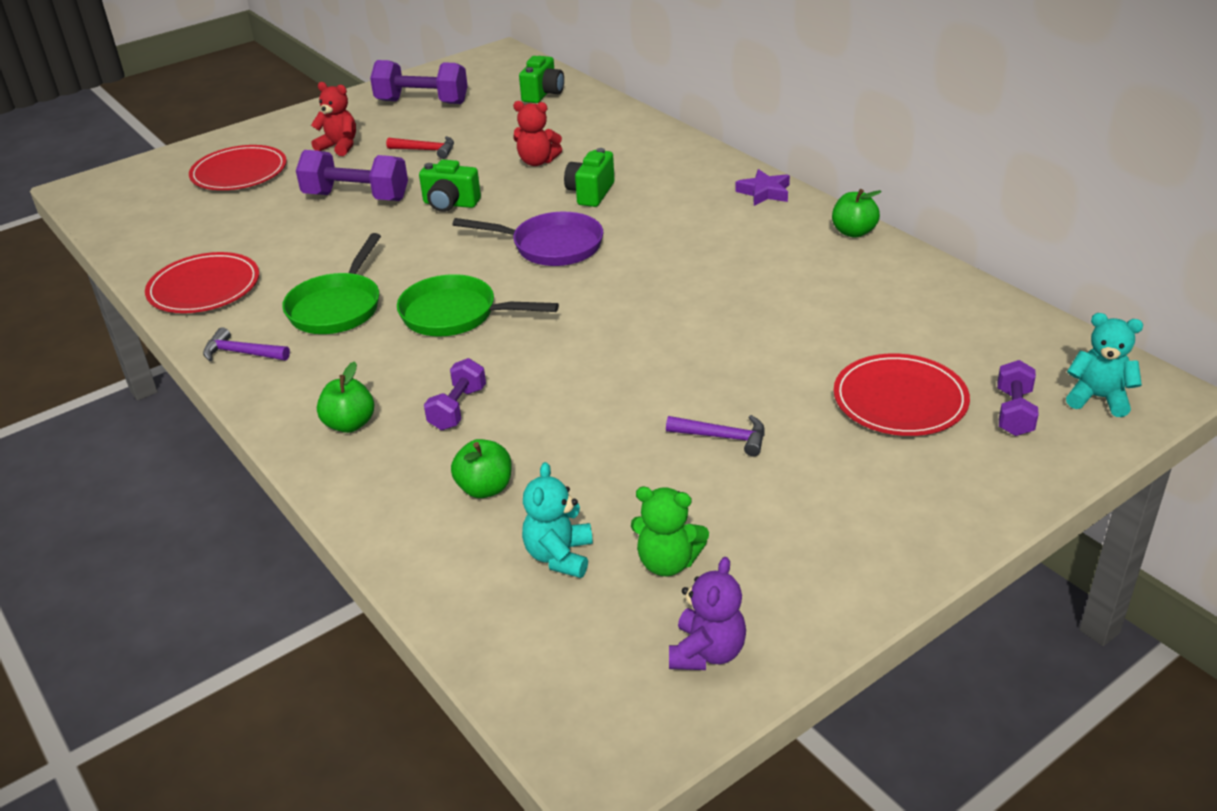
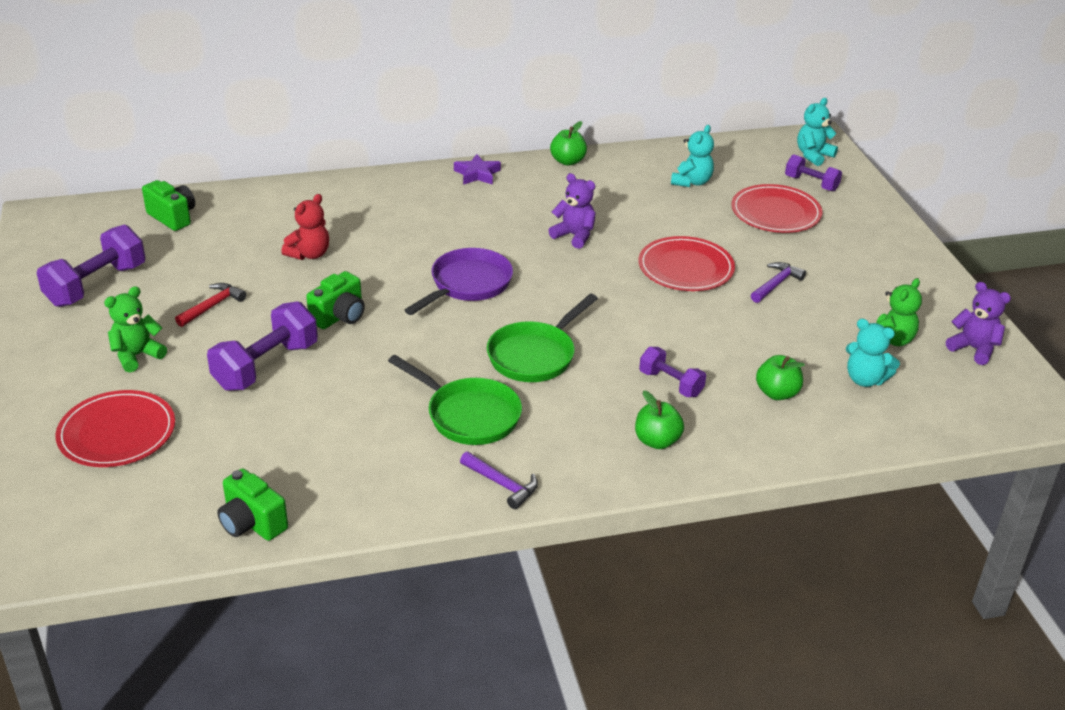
camera: 70 degrees left, 0 degrees up
red plate [145,252,259,313] -> red plate moved to [639,236,735,291]
purple hammer [203,327,290,361] -> purple hammer turned 90 degrees counterclockwise [460,452,538,509]
red teddy bear [311,82,356,156] -> green teddy bear [104,286,167,372]
green camera [564,148,614,207] -> green camera moved to [217,468,288,541]
none -> purple teddy bear [548,173,596,249]
none -> turquoise teddy bear [671,125,714,187]

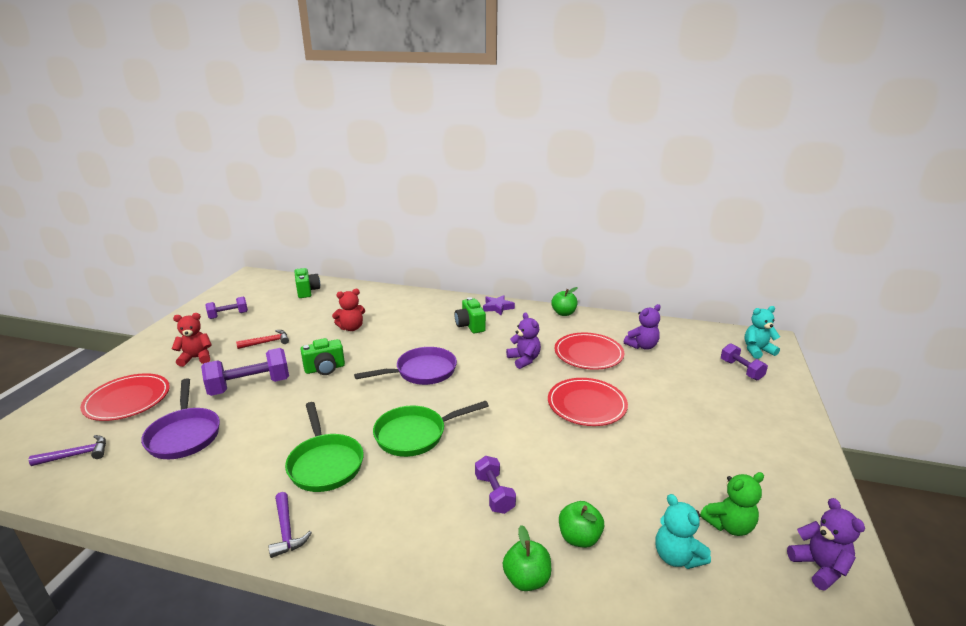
camera: 30 degrees right, 10 degrees down
purple dumbbell [37,224,145,307] -> purple dumbbell [205,297,248,319], size x0.59
green teddy bear [104,286,167,372] -> red teddy bear [172,313,212,367]
green camera [217,468,288,541] -> green camera moved to [454,297,486,333]
green apple [635,390,684,449] -> green apple moved to [503,525,551,591]
turquoise teddy bear [671,125,714,187] -> purple teddy bear [624,304,661,350]
red plate [731,184,823,233] -> red plate moved to [554,333,624,370]
purple hammer [751,262,806,303] -> purple hammer moved to [29,435,106,466]
none -> purple pan [141,378,220,459]

